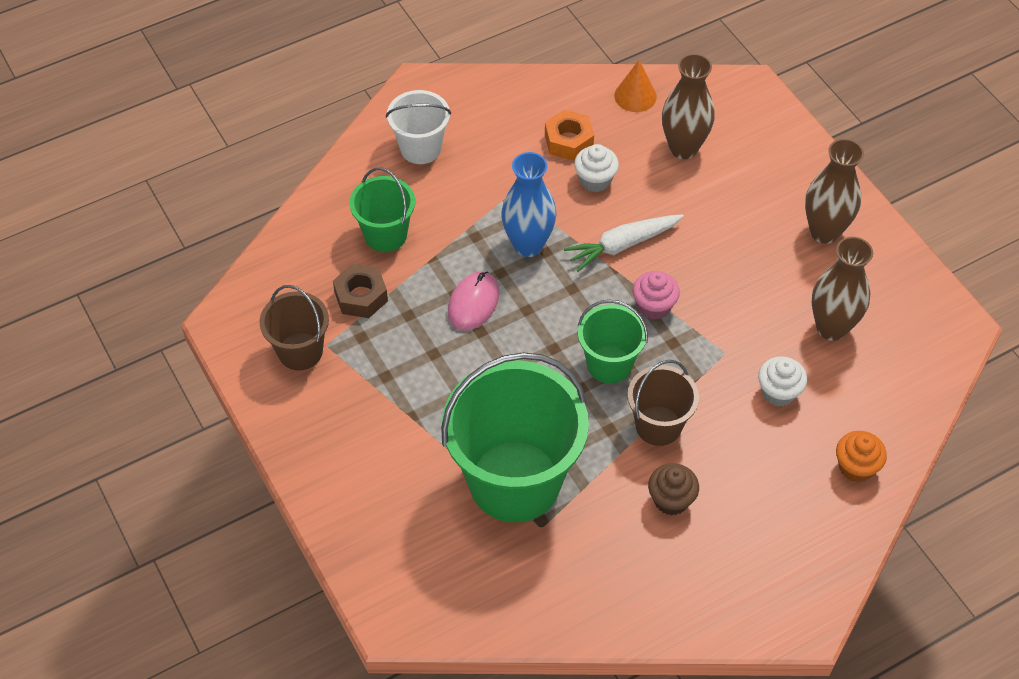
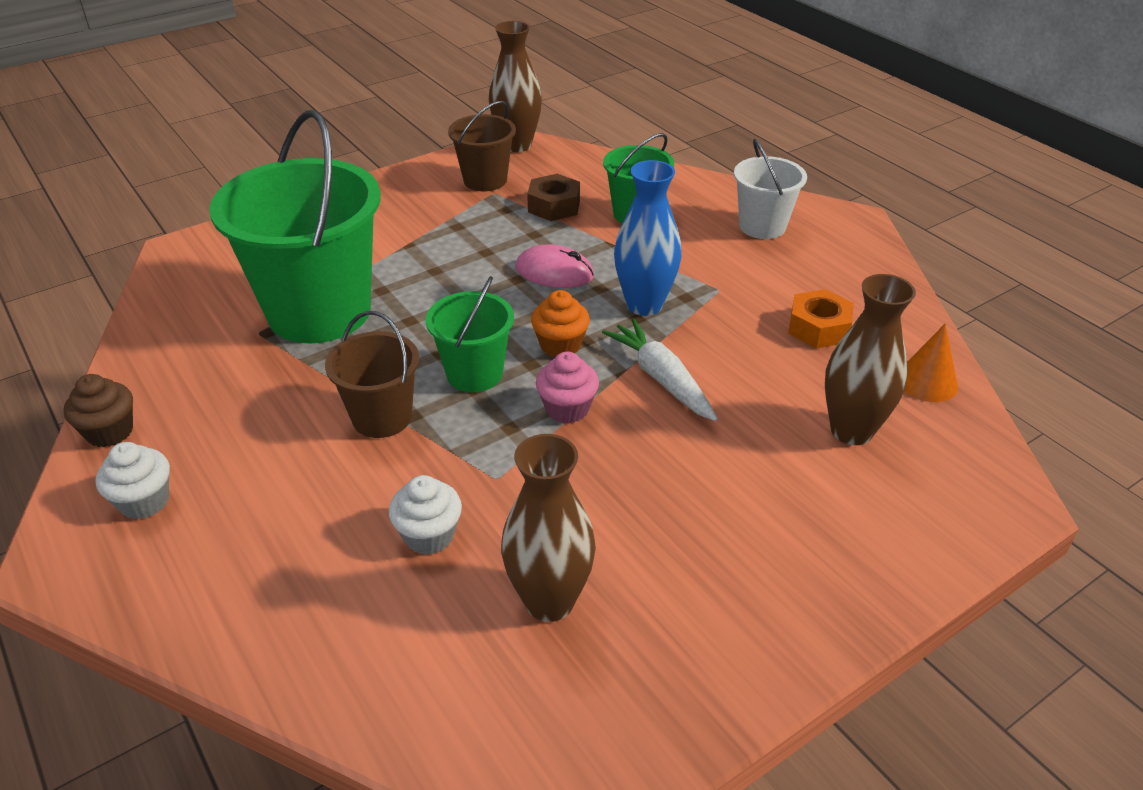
camera: 85 degrees right, 15 degrees down
white cupcake [574,144,619,192] -> white cupcake moved to [96,442,170,519]
brown cupcake [648,463,699,515] -> brown cupcake moved to [63,374,133,447]
brown vase [805,139,864,244] -> brown vase moved to [489,21,542,152]
orange cupcake [836,431,887,482] -> orange cupcake moved to [531,290,590,357]

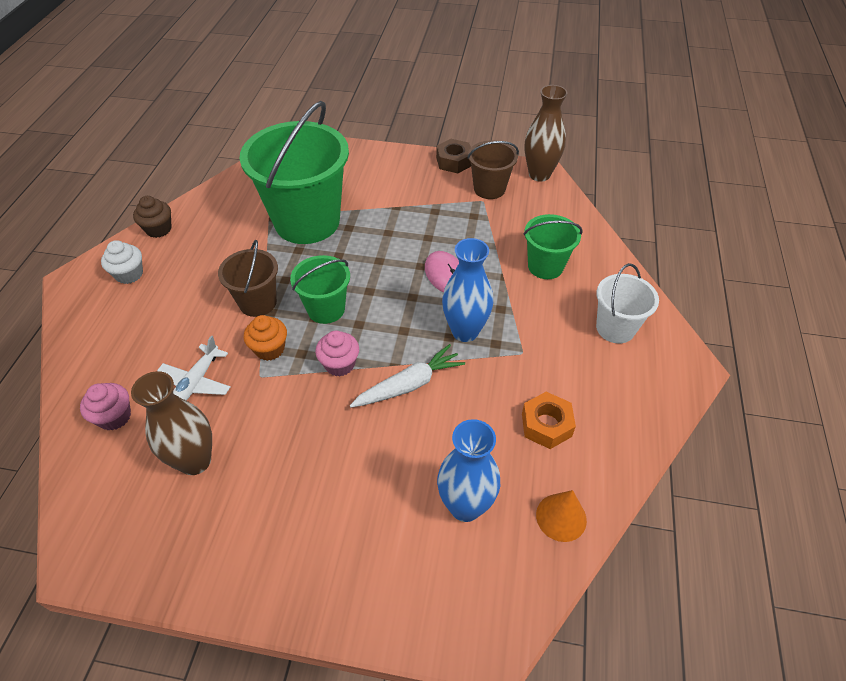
camera: 45 degrees right, 10 degrees up
white cupcake [389,475,462,555] -> white plane [157,335,231,400]
brown nut [527,174,580,221] -> brown nut moved to [436,139,471,173]
orange cupcake [531,290,590,357] -> orange cupcake moved to [244,315,287,361]
white carrot [602,319,718,421] -> white carrot turned 45 degrees clockwise [350,344,465,408]
brown vase [825,274,916,445] -> blue vase [437,419,500,522]
none -> pink cupcake [80,383,131,431]

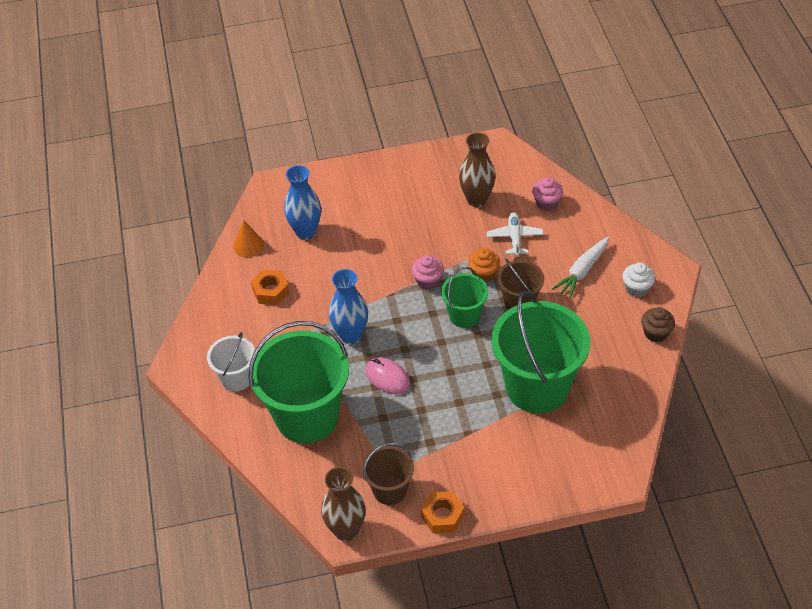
camera: 160 degrees right, 0 degrees up
white carrot [350,344,465,408] -> white carrot moved to [552,237,609,298]
brown nut [436,139,471,173] -> orange nut [421,491,464,533]
green bucket [523,214,583,279] -> green bucket [248,321,349,443], size x1.95

